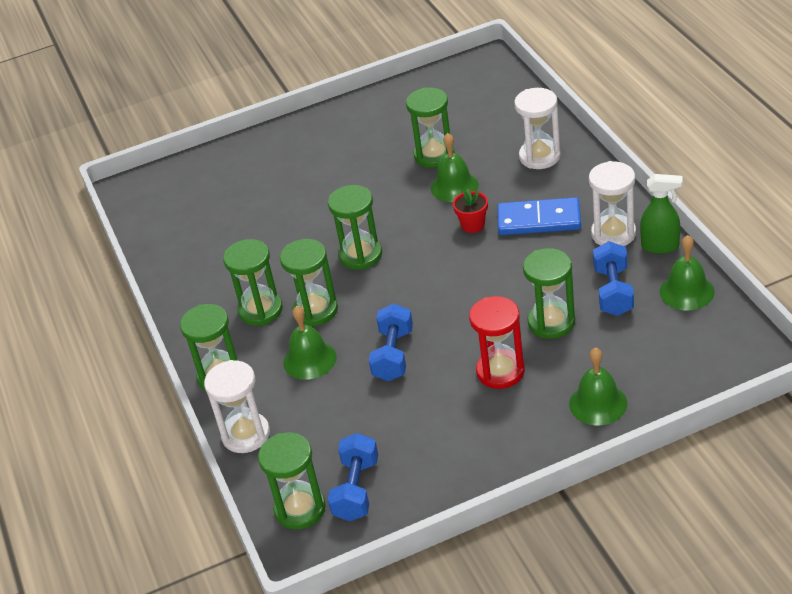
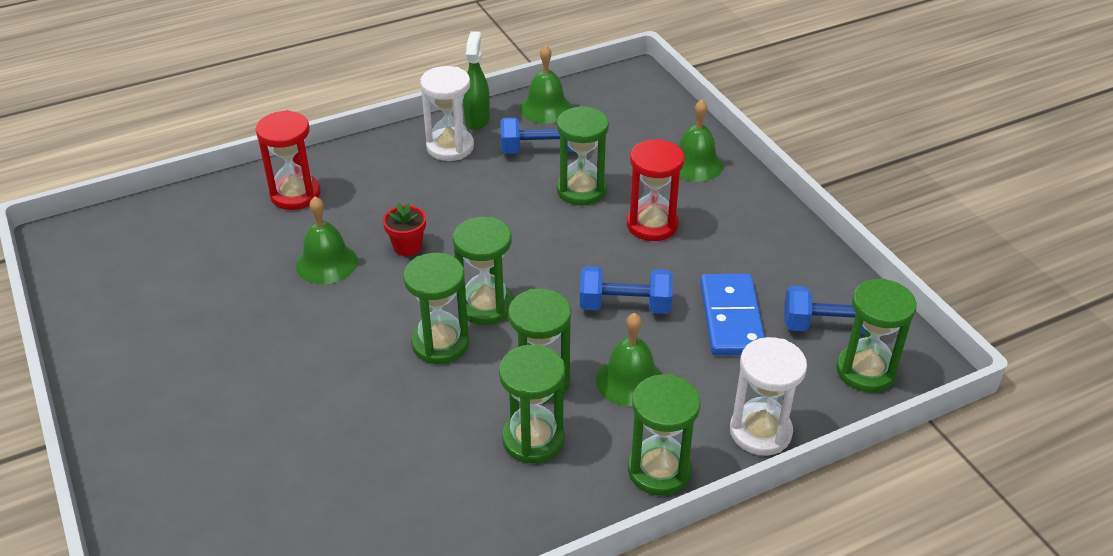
camera: 100 degrees left, 0 degrees up
green hourglass [406,87,454,168] -> green hourglass moved to [453,217,514,325]
blue domino [497,197,581,235] -> blue domino moved to [700,274,765,355]
white hourglass [514,88,561,169] -> red hourglass [256,110,321,210]

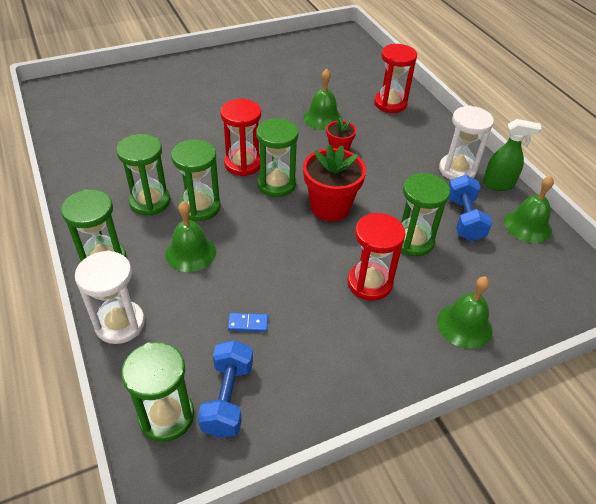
camera: 90 degrees right, 5 degrees up
green hourglass [403,253,469,364] -> red hourglass [220,99,261,176]
blue dumbbell [580,266,673,314] -> none
blue domino [700,274,765,355] -> blue domino [228,313,268,332], size x0.43
none -> red flower pot [303,144,366,221]

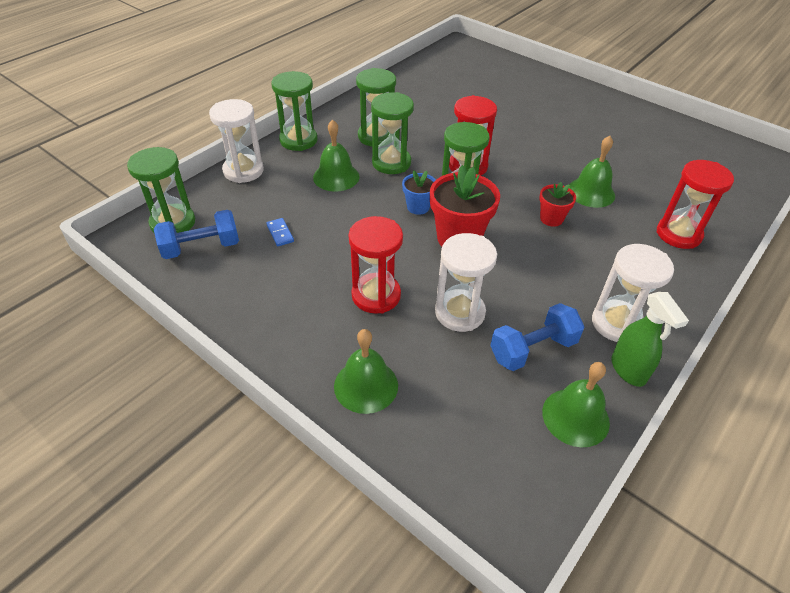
camera: 65 degrees right, 0 degrees up
green hourglass [401,173,450,256] -> white hourglass [435,233,497,332]
none -> blue flower pot [402,170,436,215]

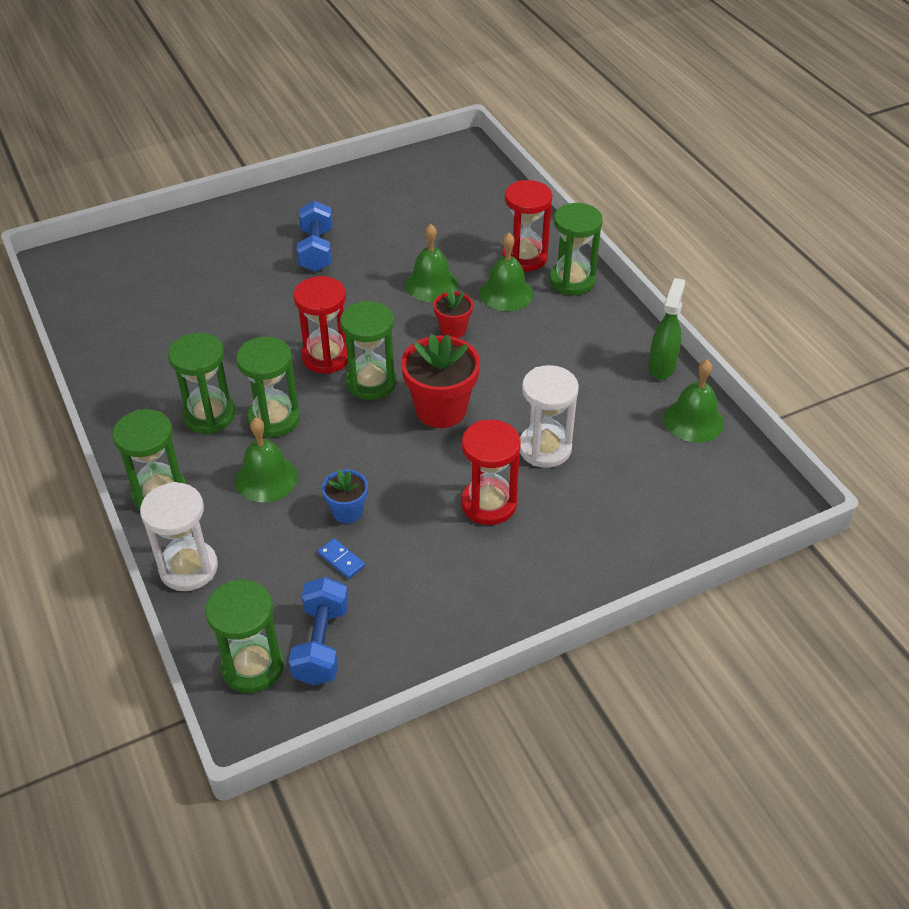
camera: 65 degrees left, 0 degrees up
blue domino [266,218,294,246] -> blue domino turned 45 degrees clockwise [318,538,365,579]
green bell [334,329,398,414] -> green bell moved to [480,233,533,311]
blue flower pot [402,170,436,215] -> blue flower pot moved to [322,469,368,523]
blue dumbbell [490,303,584,371] -> blue dumbbell moved to [297,201,332,272]
white hourglass [592,244,674,342] -> none
green spray bottle [612,292,689,387] -> green spray bottle turned 75 degrees counterclockwise [648,278,685,380]
none -> green hourglass [549,203,603,295]

